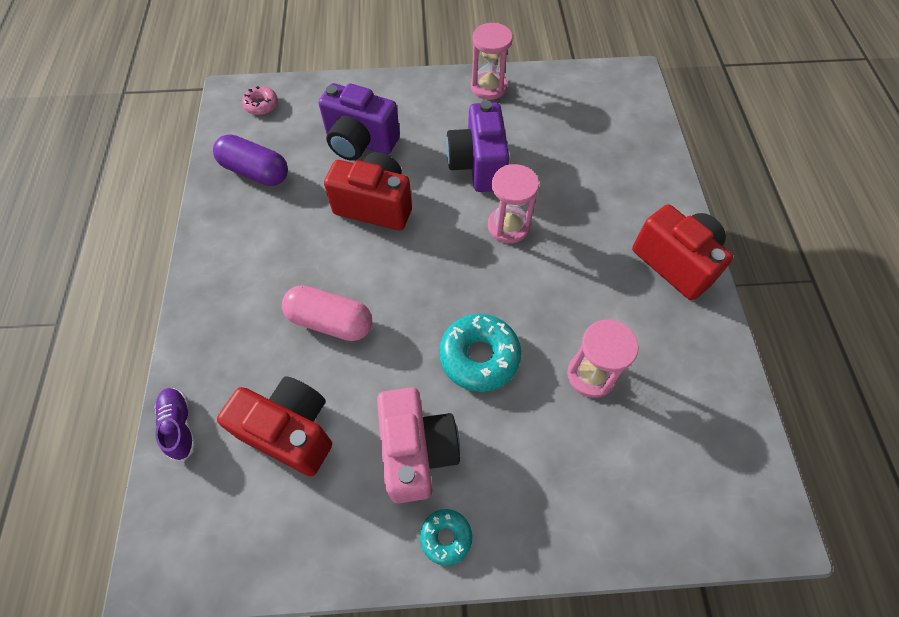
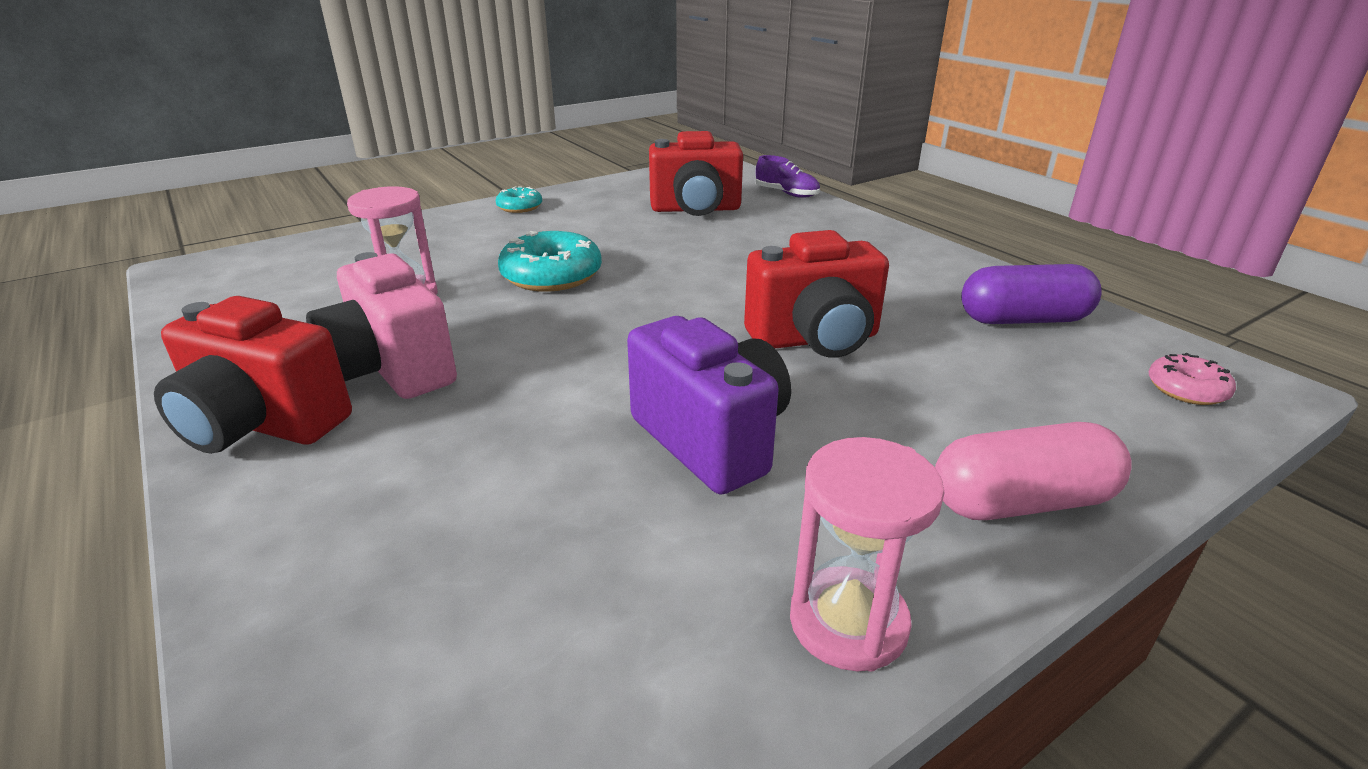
camera: 150 degrees right, 30 degrees down
pink capsule [282,285,372,341] -> pink capsule moved to [935,422,1132,520]
purple camera [318,83,400,161] -> none
pink camera [377,388,460,503] -> pink camera moved to [306,252,457,399]
pink hourglass [488,164,539,244] -> none

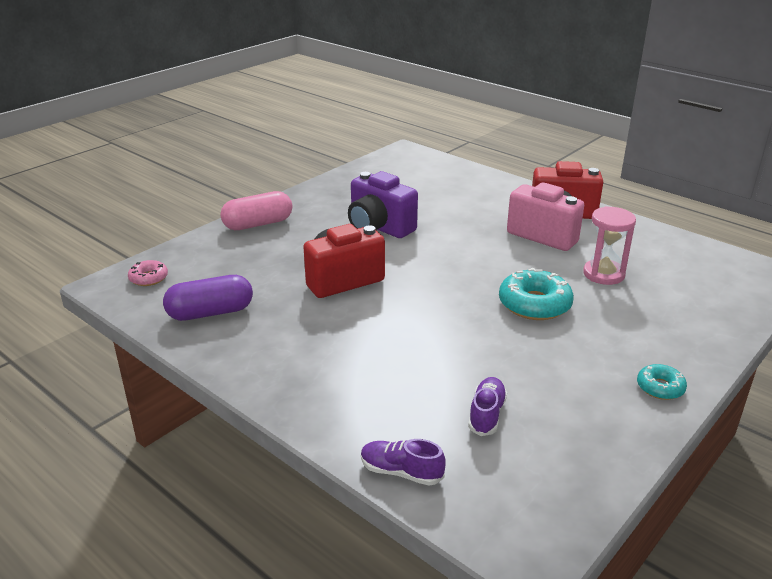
camera: 165 degrees right, 0 degrees up
red camera [649,131,743,216] -> purple shoe [468,377,507,436]
pink hourglass [790,437,945,671] -> none

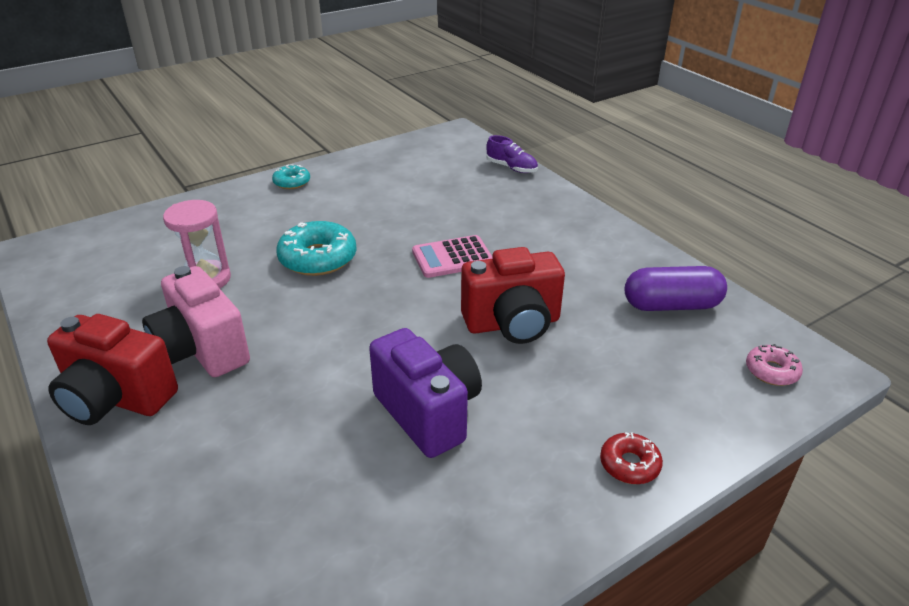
camera: 165 degrees left, 5 degrees up
pink capsule [220,191,292,230] -> red donut [600,432,663,484]
purple shoe [468,377,507,436] -> none
none -> pink calculator [412,235,492,278]

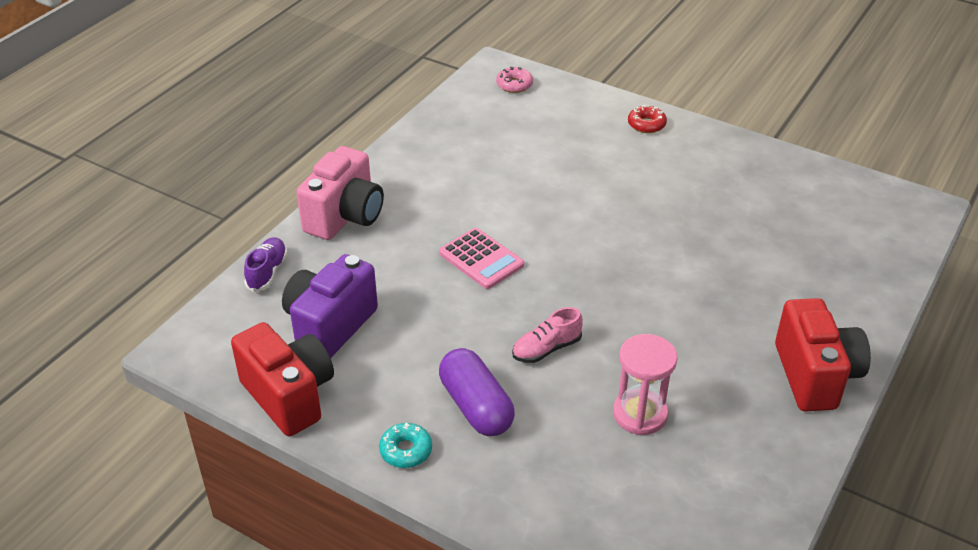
camera: 115 degrees left, 5 degrees up
pink camera [142,266,250,377] -> pink camera moved to [296,146,384,240]
turquoise donut [276,221,357,276] -> pink shoe [512,307,583,363]
purple camera [369,328,482,458] -> purple camera moved to [282,254,378,358]
red camera [461,247,565,344] -> red camera moved to [231,322,334,436]
purple capsule [625,266,727,311] -> purple capsule moved to [439,348,515,436]

